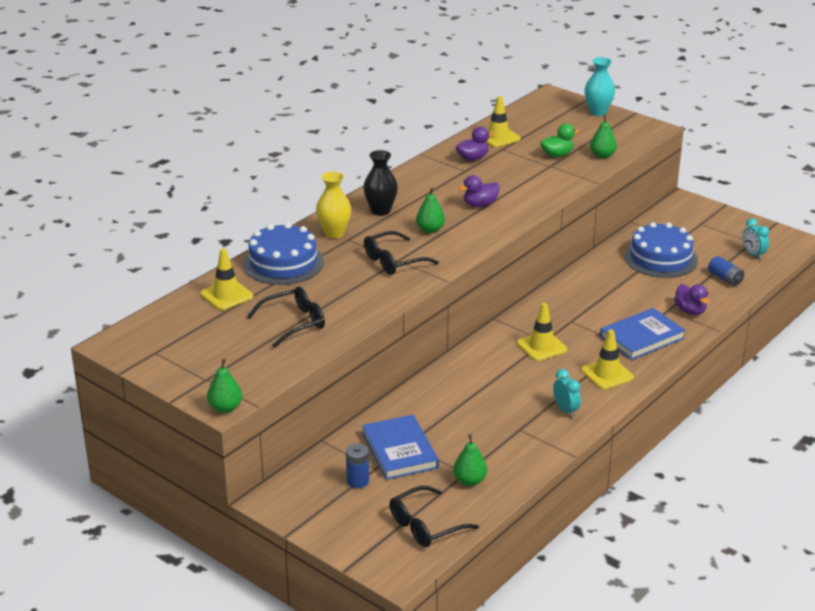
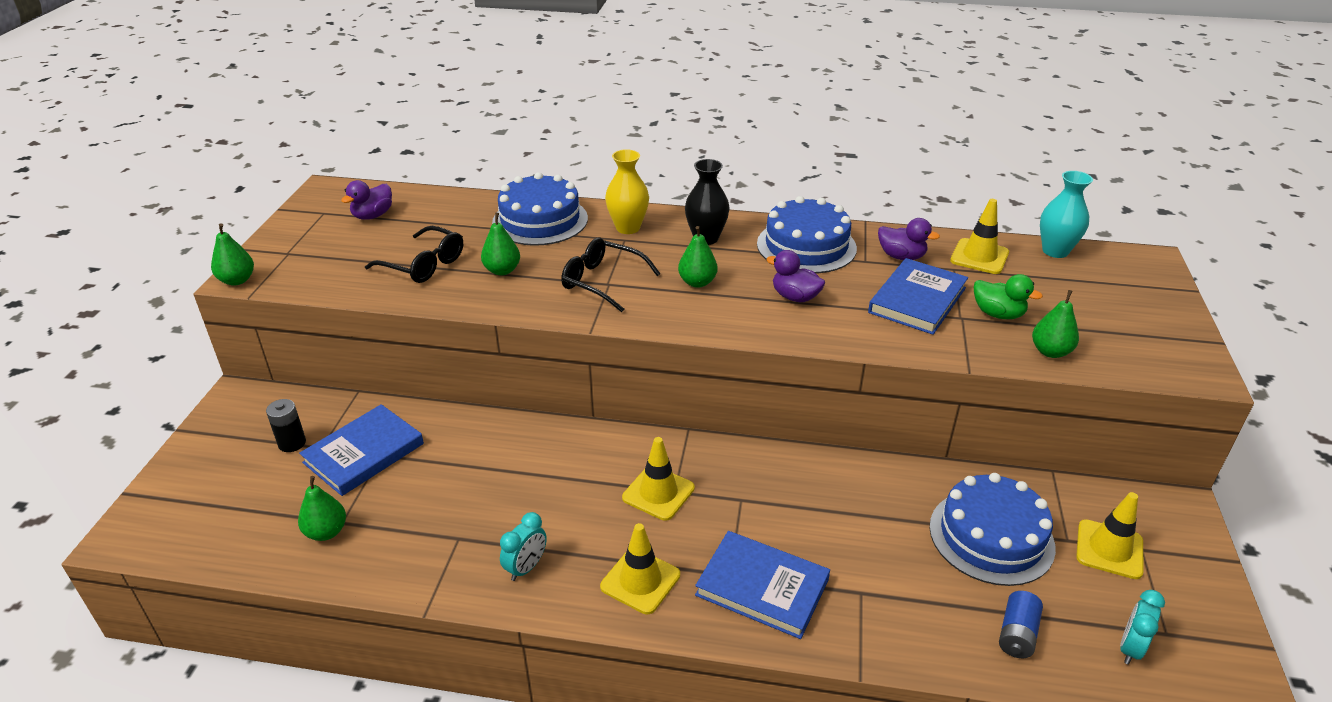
camera: 60 degrees right, 5 degrees up
yellow traffic cone [200,248,253,310] -> yellow traffic cone moved to [1076,492,1143,579]
blue battery [346,443,369,488] -> black battery [266,399,306,452]
black glasses [390,486,479,547] -> none
turquoise vase [585,57,615,116] -> turquoise vase moved to [1040,171,1093,258]
purple duck [674,284,709,315] -> purple duck moved to [341,180,392,220]
none -> green pear [481,213,520,275]
none -> blue cake [757,196,857,273]
none -> blue book [868,258,968,335]

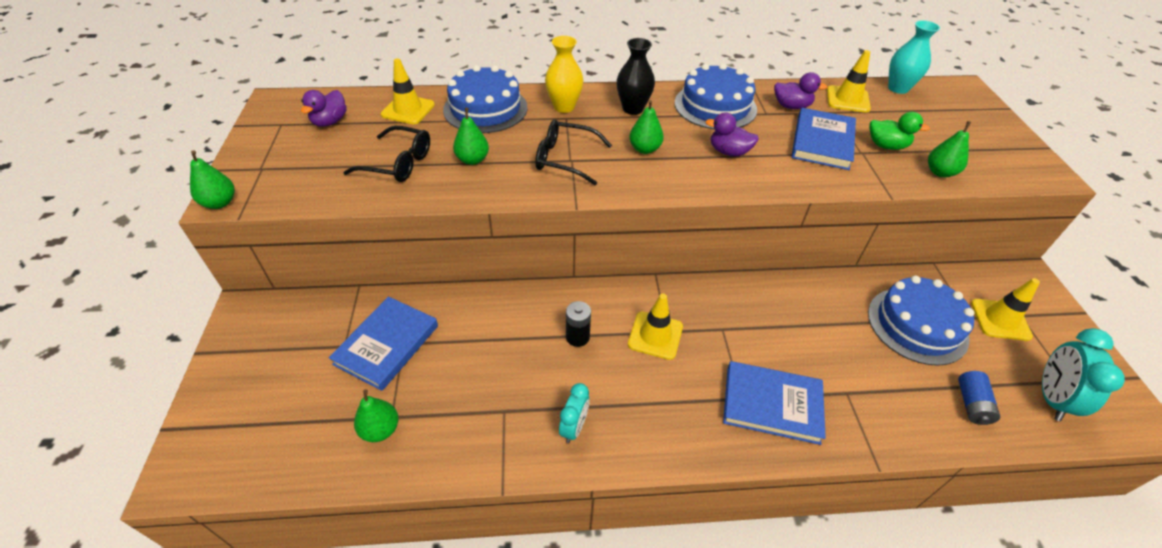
camera: 15 degrees left, 10 degrees up
black battery [266,399,306,452] -> black battery moved to [566,301,591,347]
yellow traffic cone [600,523,680,614] -> yellow traffic cone moved to [381,58,435,124]
turquoise clock [1120,590,1165,665] -> turquoise clock [1042,328,1125,421], size x1.59

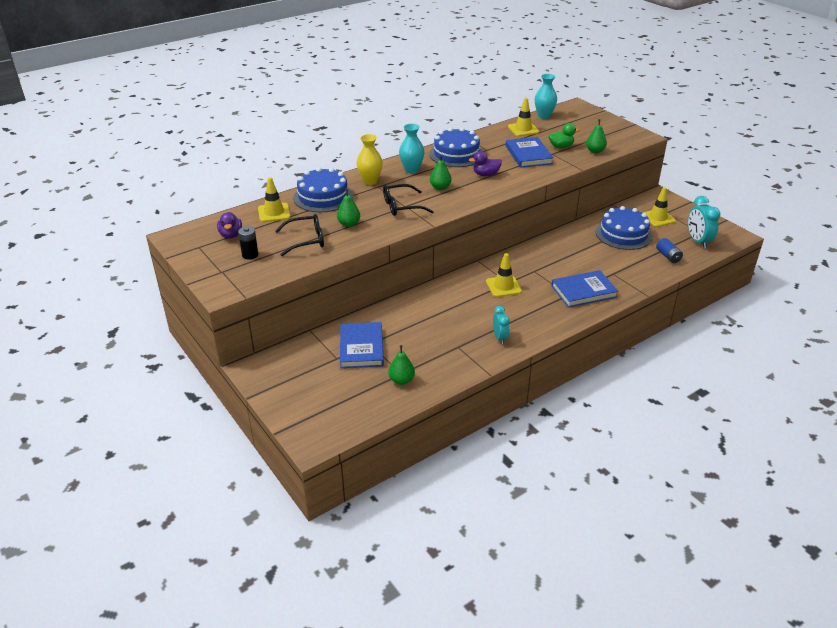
camera: 30 degrees left, 10 degrees down
green pear [190,150,235,209] -> none
black battery [566,301,591,347] -> black battery moved to [238,226,258,260]
black vase [616,38,655,115] -> turquoise vase [399,124,425,173]
purple duck [774,72,827,109] -> none

